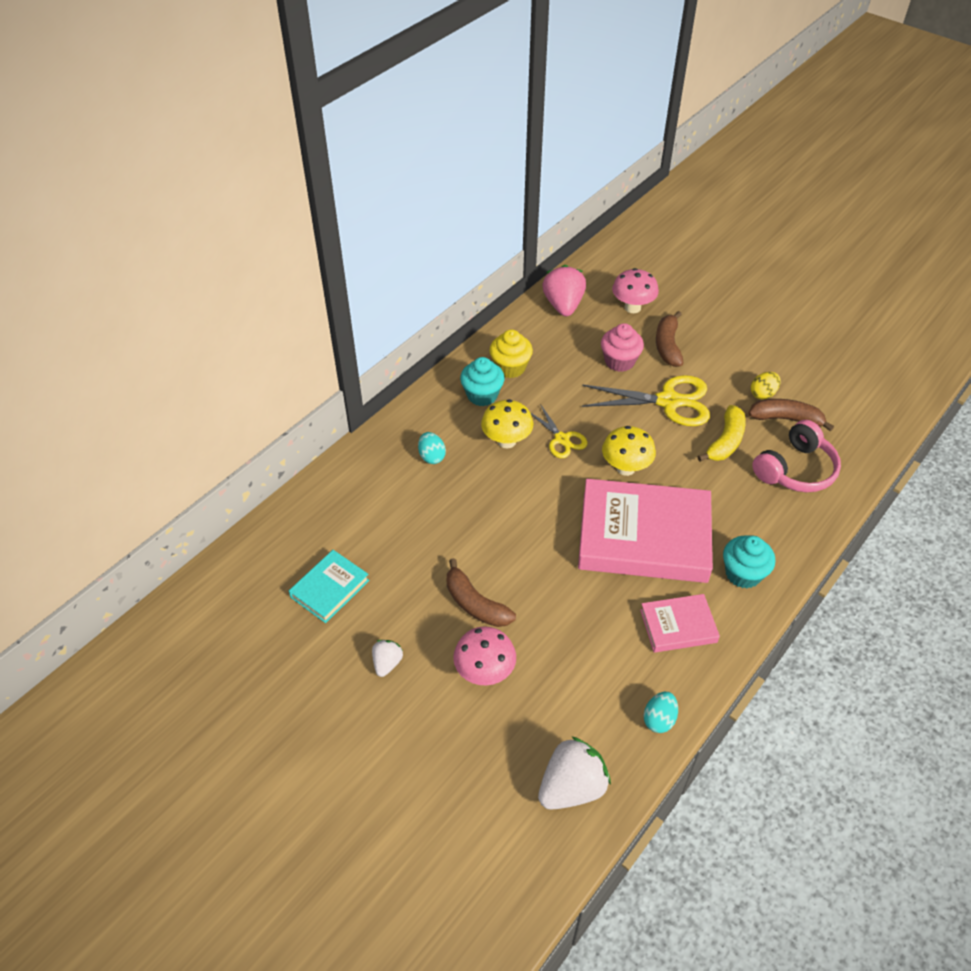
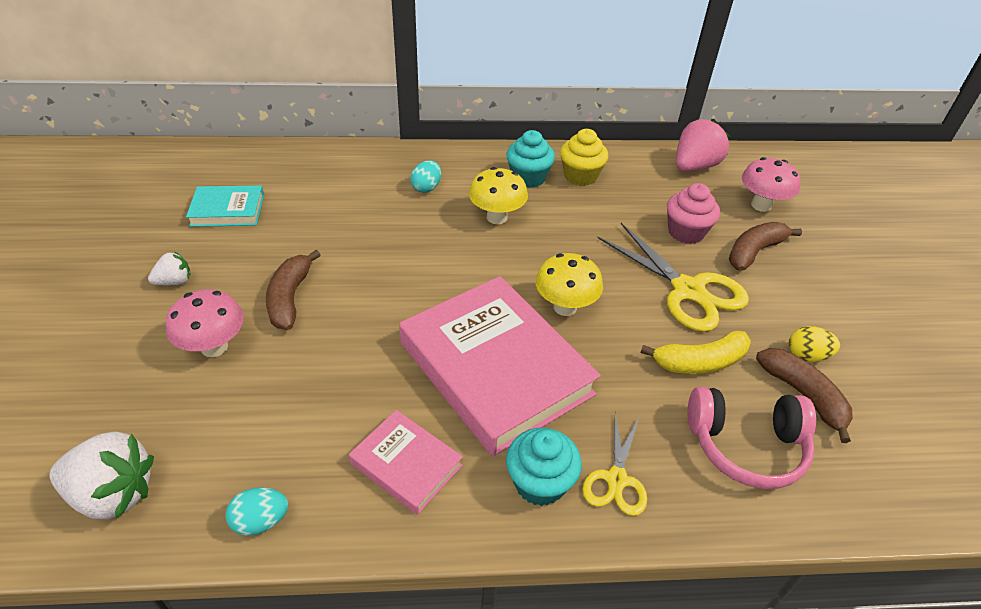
camera: 45 degrees right, 5 degrees down
yellow scissors [530,404,588,458] -> yellow scissors moved to [582,413,647,516]

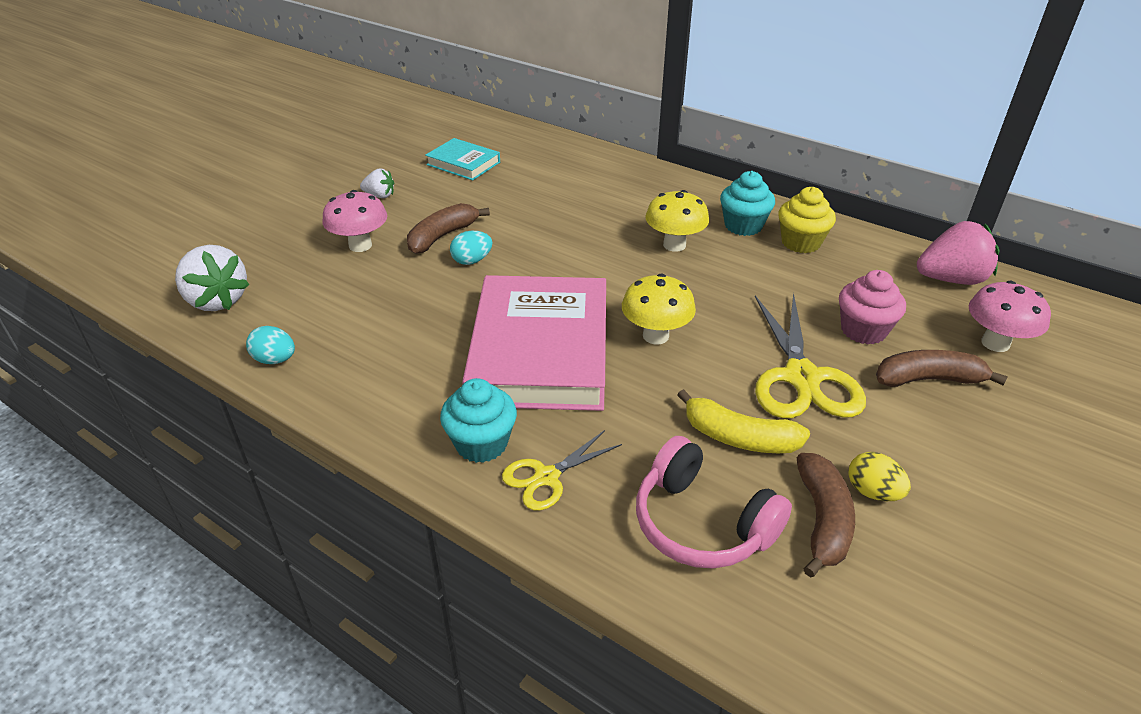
camera: 40 degrees right, 5 degrees down
pink book [349,410,463,515] -> none
turquoise egg [410,160,441,193] -> turquoise egg moved to [450,231,492,265]

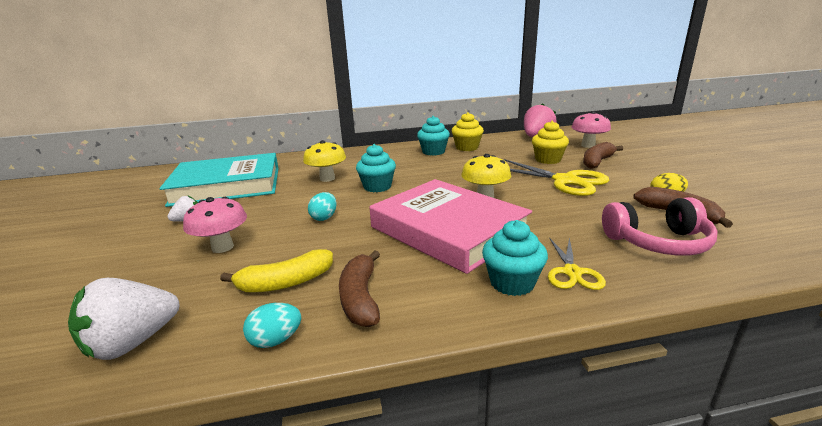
camera: 45 degrees left, 15 degrees down
white strawberry [175,245,250,311] -> white strawberry turned 135 degrees clockwise [68,278,179,360]
brown banana [407,203,490,254] -> brown banana moved to [339,251,380,327]
turquoise book [425,138,500,181] -> turquoise book [160,153,279,207], size x2.06
yellow mushroom [645,190,709,252] -> yellow mushroom moved to [303,140,346,182]
yellow banana [677,389,810,453] -> yellow banana moved to [220,249,333,293]
pink cupcake [839,270,906,344] -> yellow cupcake [532,121,569,164]
none -> turquoise cupcake [356,144,396,192]

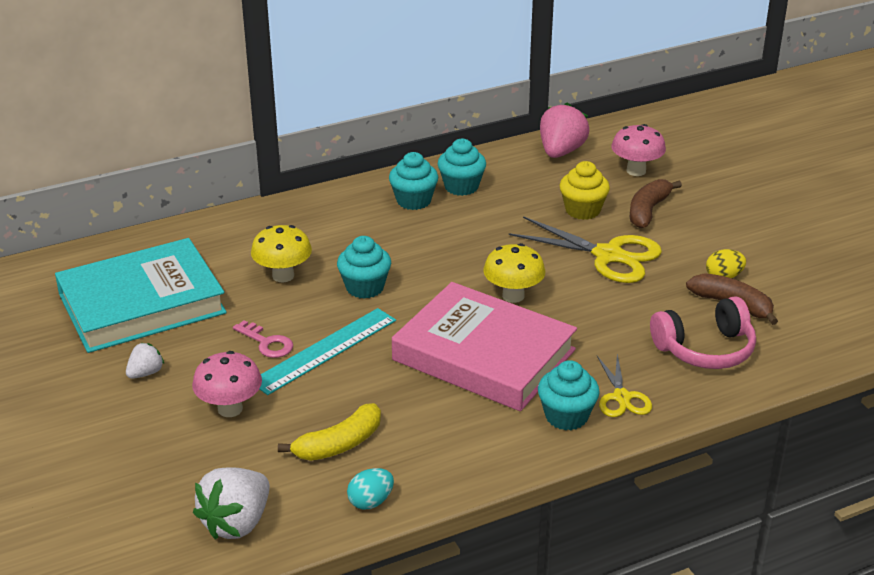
camera: 15 degrees left, 10 degrees up
turquoise egg [308,192,337,221] -> turquoise ruler [259,308,396,395]
brown banana [339,251,380,327] -> none
yellow cupcake [452,112,484,151] -> turquoise cupcake [438,139,486,196]
none -> pink key [233,320,293,358]

